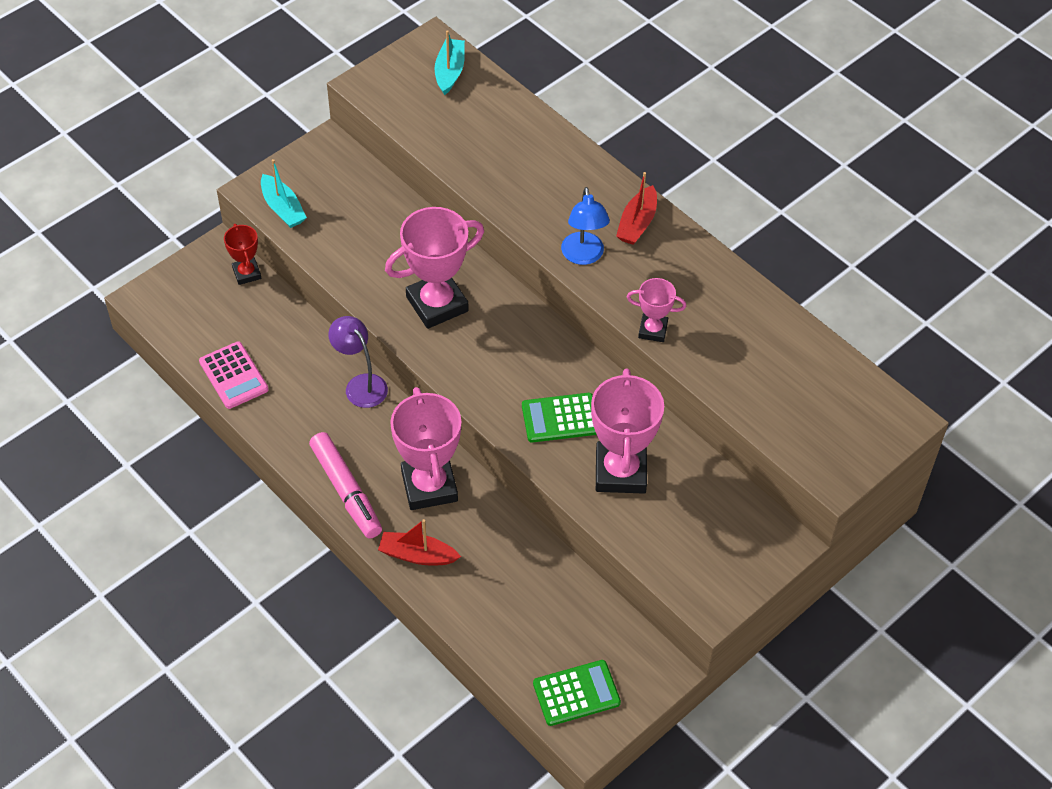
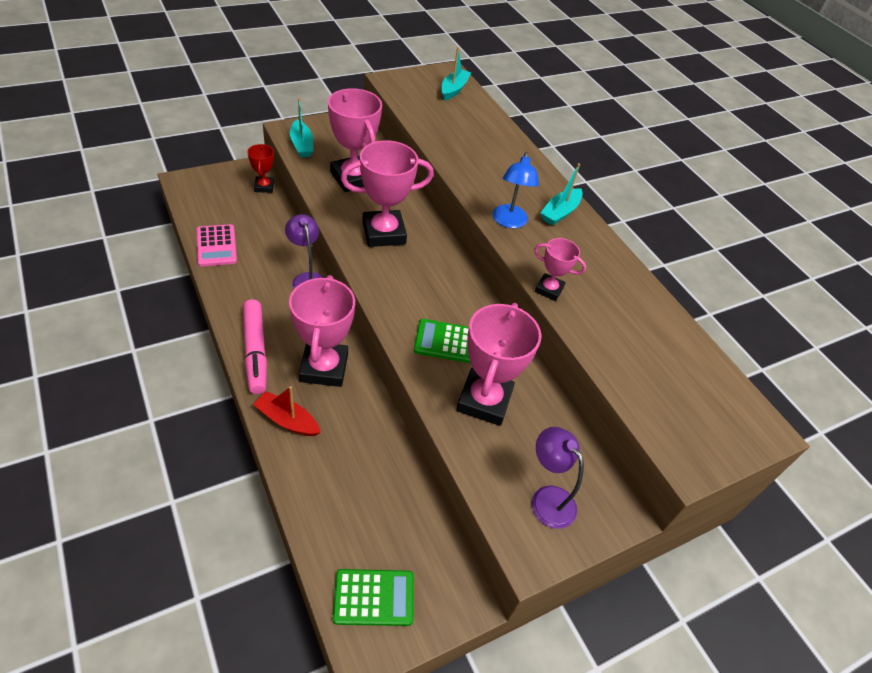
camera: 10 degrees right, 5 degrees down
red boat [616,172,657,245] -> turquoise boat [540,163,583,226]
none -> pink trophy [328,88,382,192]
none -> purple lamp [532,427,584,529]

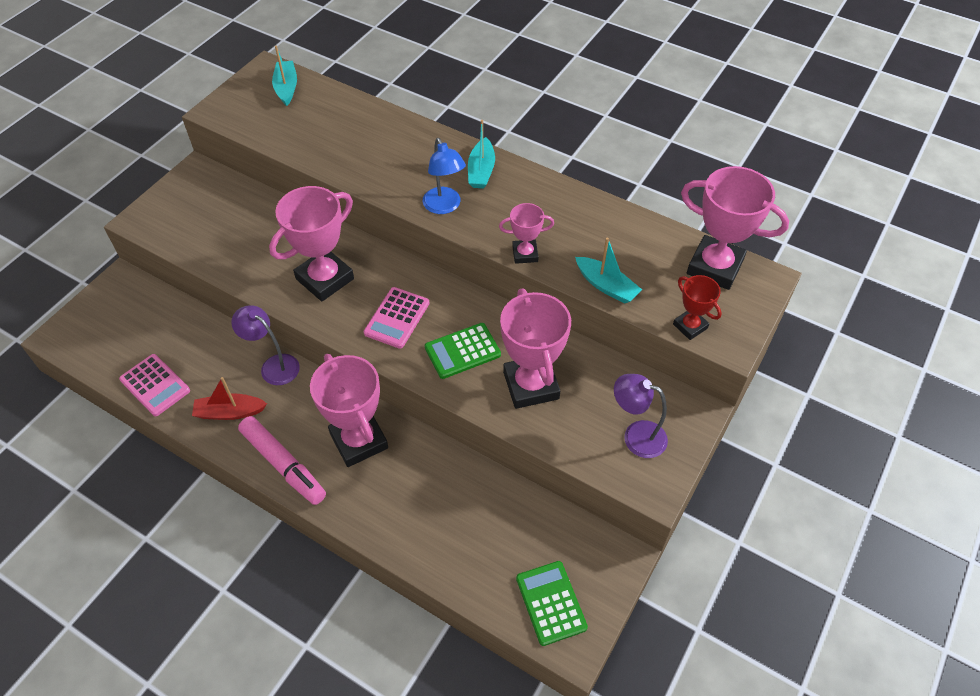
camera: 25 degrees left, 5 degrees up
red trophy [247,144,274,193] -> red trophy moved to [673,275,722,340]
red boat [253,386,321,436] -> red boat moved to [192,377,267,420]
turquoise boat [290,98,313,157] -> turquoise boat moved to [575,237,642,304]
pink trophy [328,88,382,192] -> pink trophy moved to [681,166,789,290]
green calculator [333,569,414,626] -> green calculator turned 75 degrees counterclockwise [516,561,588,646]
none -> pink calculator [364,287,430,349]

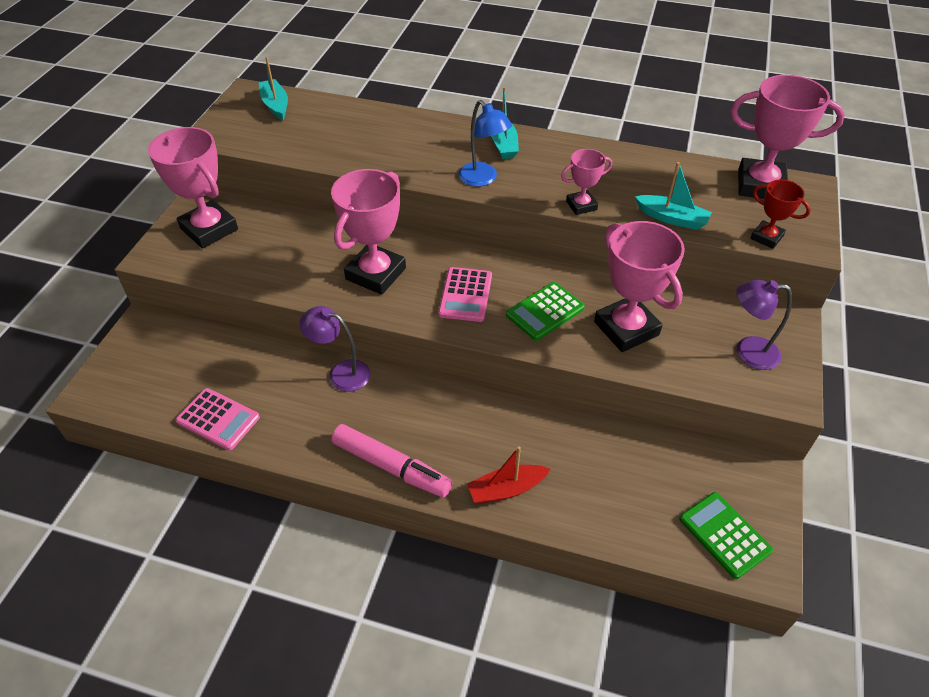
camera: 15 degrees left, 5 degrees down
red boat [192,377,267,420] -> red boat moved to [467,447,550,504]
pink trophy [310,354,388,467] -> pink trophy moved to [148,127,238,248]

